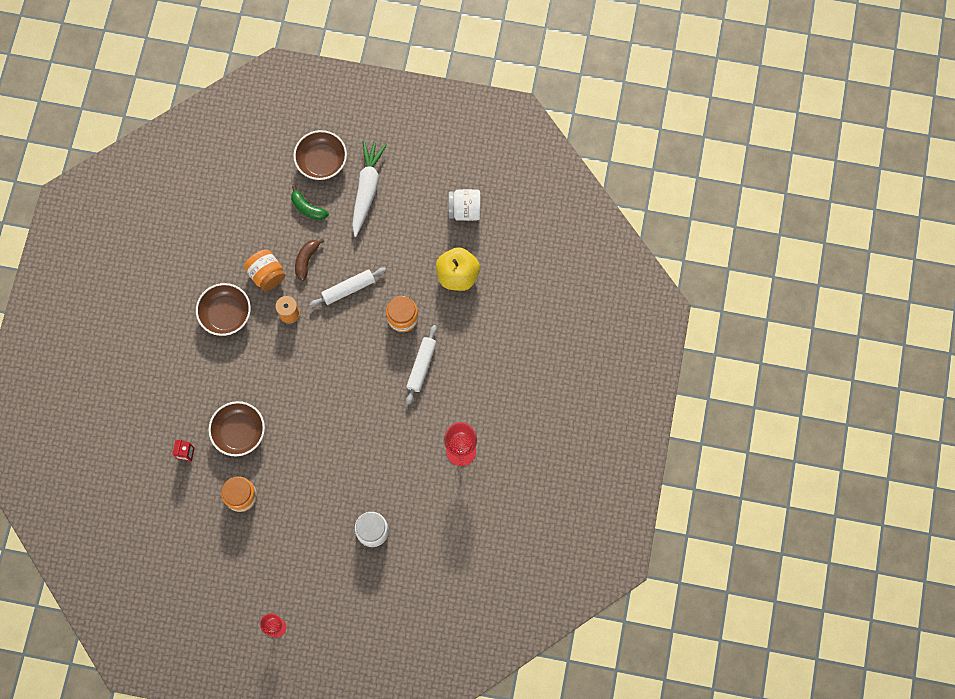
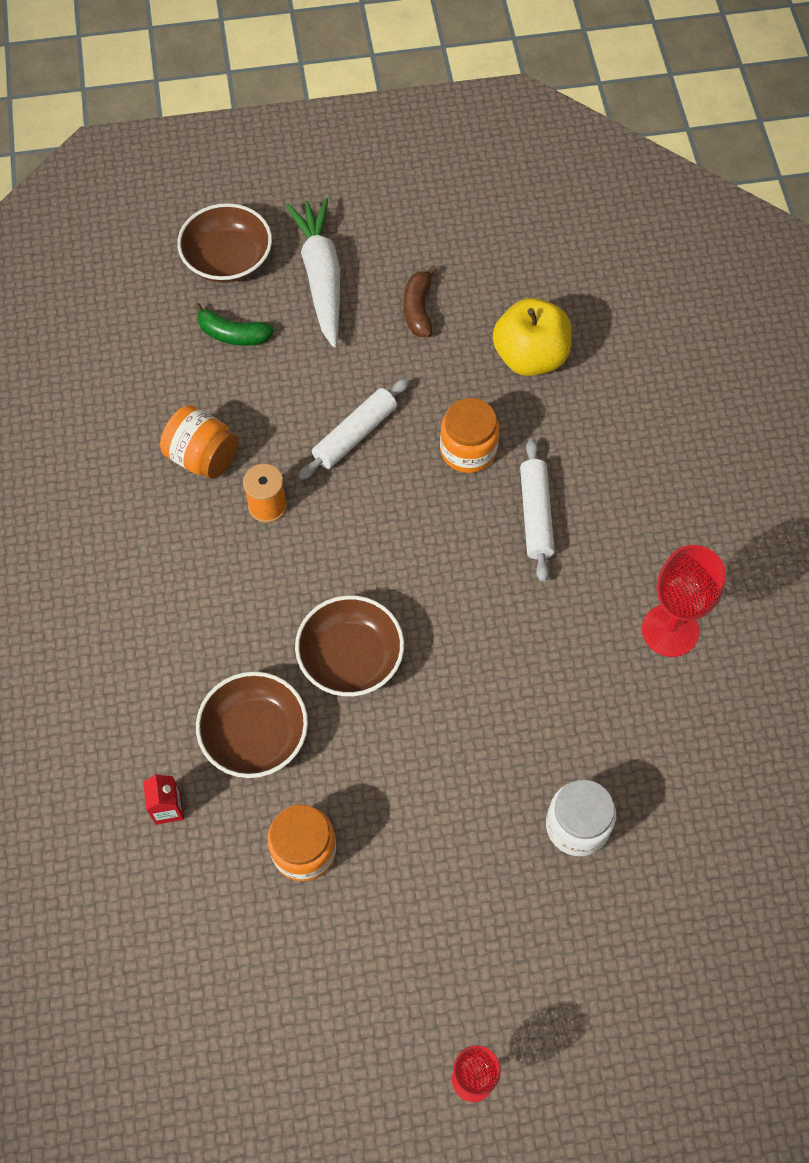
camera: 20 degrees left, 10 degrees down
brown bowl [196,283,251,336] -> brown bowl moved to [295,595,404,696]
brown banana [295,238,325,281] -> brown banana moved to [403,265,437,337]
white jar [449,189,480,221] -> none

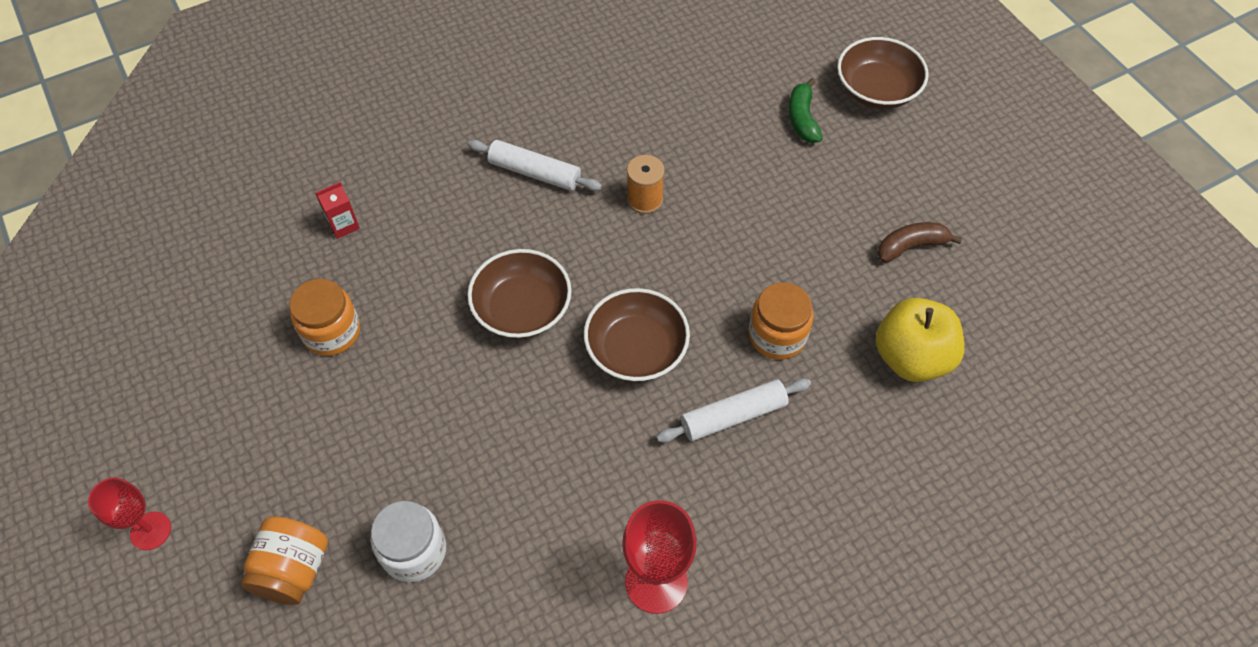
camera: 70 degrees right, 5 degrees down
orange jar [160,405,238,479] -> orange jar moved to [241,516,328,605]
brown bowl [196,672,308,778] -> brown bowl moved to [584,288,690,381]
white carrot [286,198,340,348] -> none
white rolling pin [299,378,409,480] -> white rolling pin moved to [468,140,602,191]

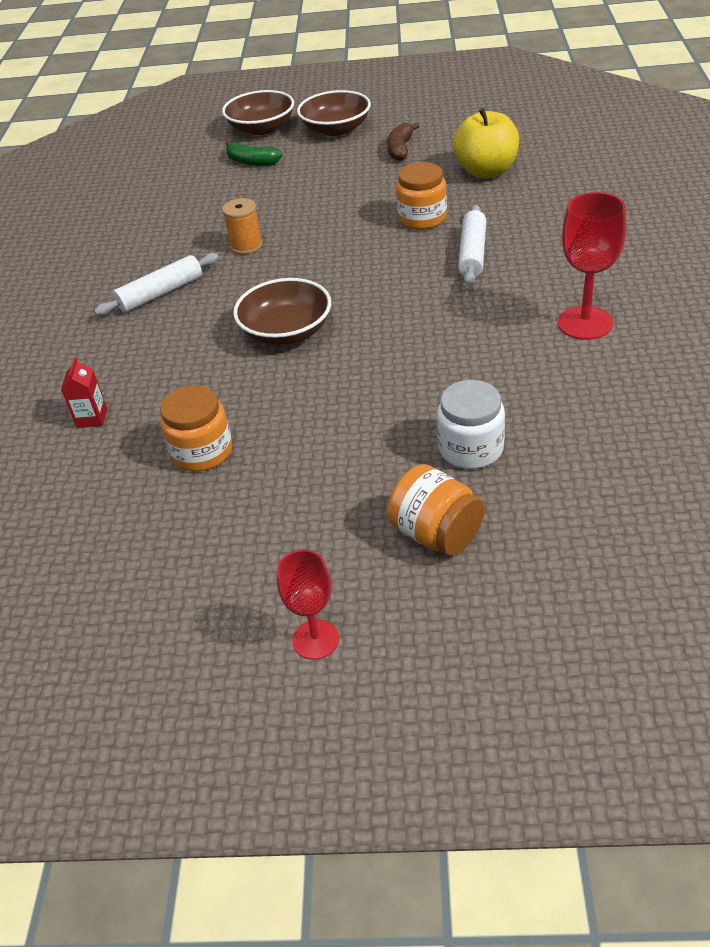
camera: 55 degrees left, 15 degrees down
brown bowl [584,288,690,381] -> brown bowl moved to [297,90,371,136]

